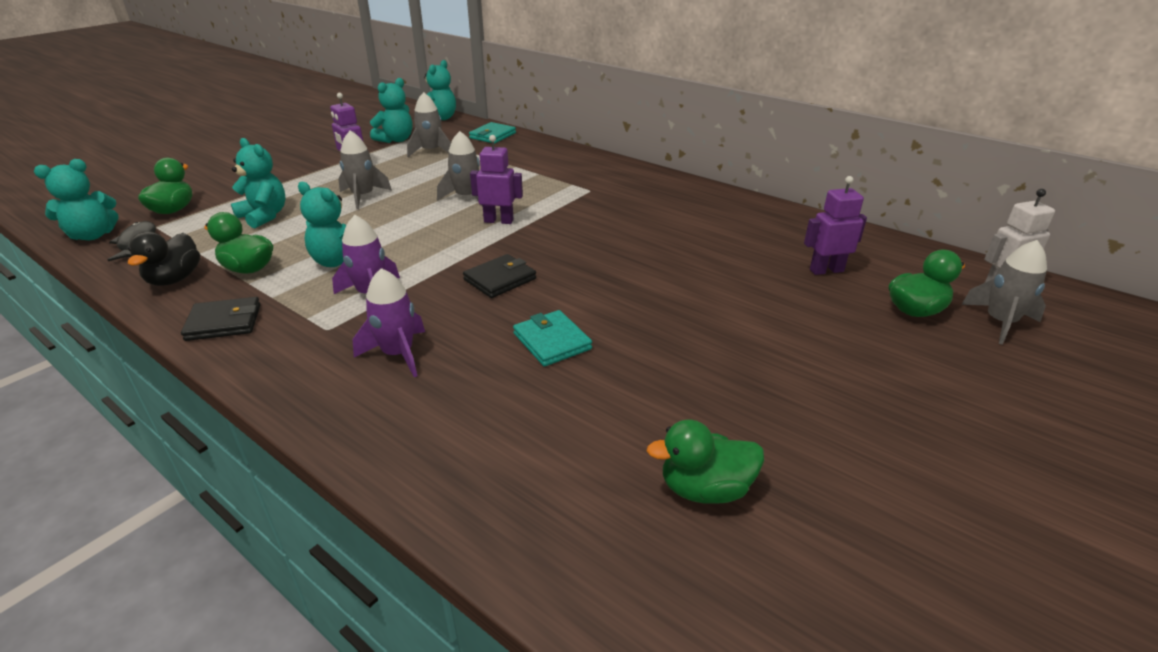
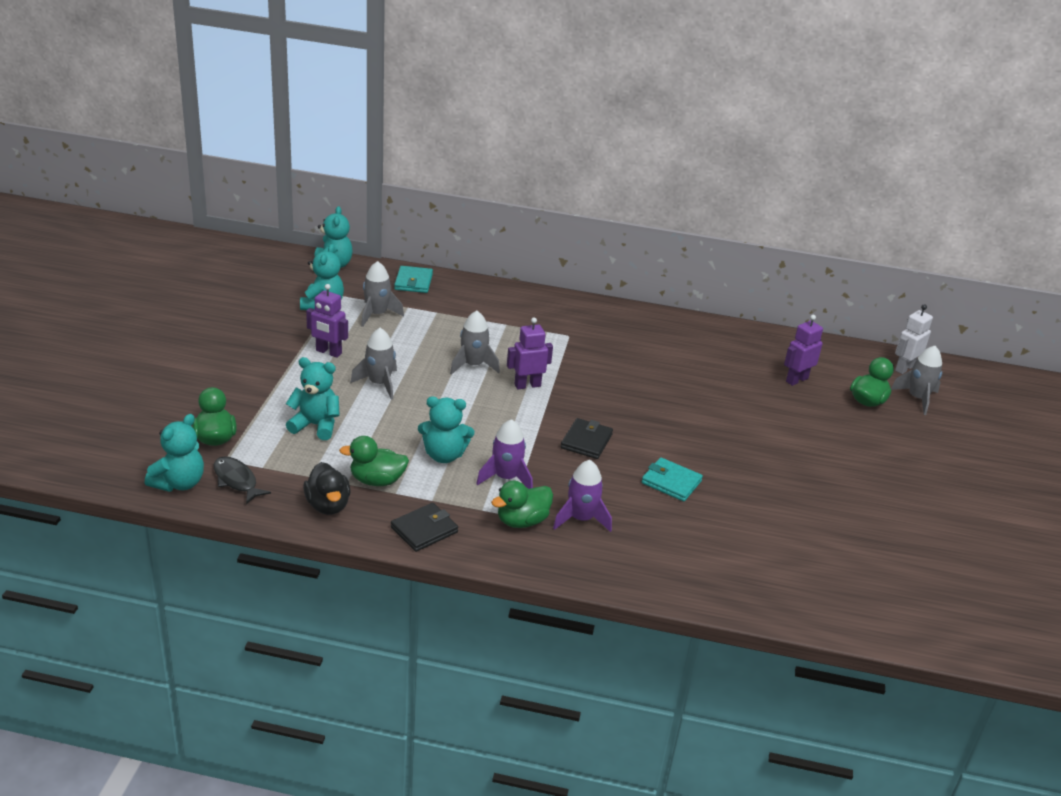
camera: 30 degrees left, 0 degrees up
green duck [647,420,764,504] -> green duck moved to [491,481,553,528]

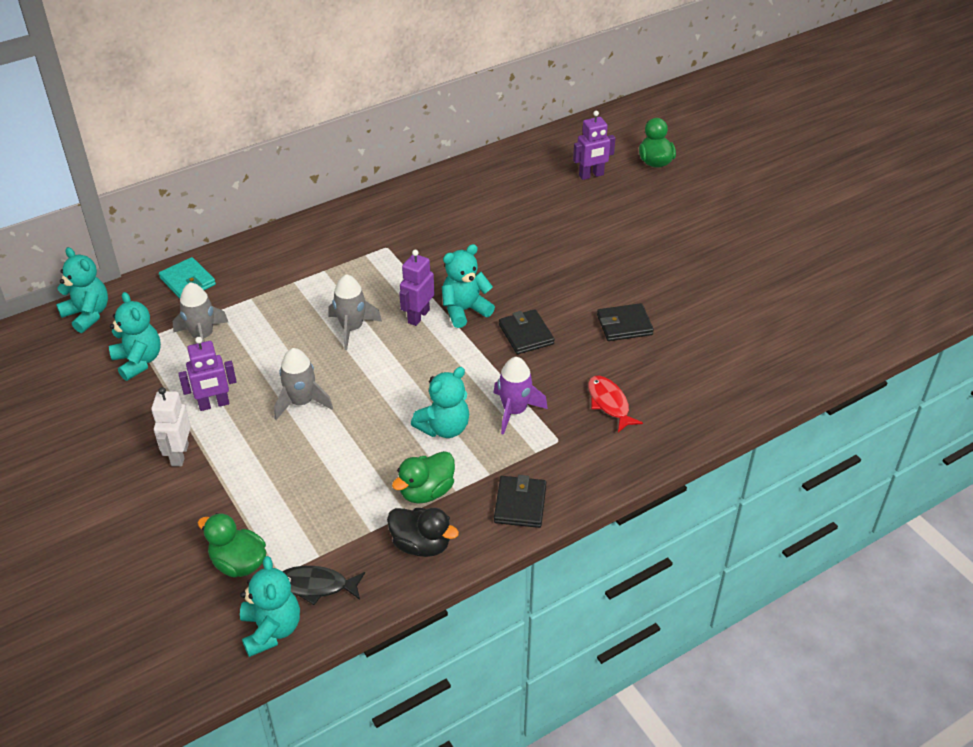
camera: 40 degrees left, 10 degrees up
turquoise teddy bear [286,357,340,440] -> turquoise teddy bear moved to [442,244,495,328]
green duck [491,481,553,528] -> none
purple rocket [553,460,612,532] -> red fish [588,376,643,432]
turquoise wallet [642,457,703,502] -> black wallet [597,303,654,341]
purple robot [784,315,823,386] -> purple robot turned 120 degrees counterclockwise [573,111,615,180]
grey rocket [891,346,942,415] -> none
white robot [895,304,933,374] -> white robot moved to [151,387,191,466]

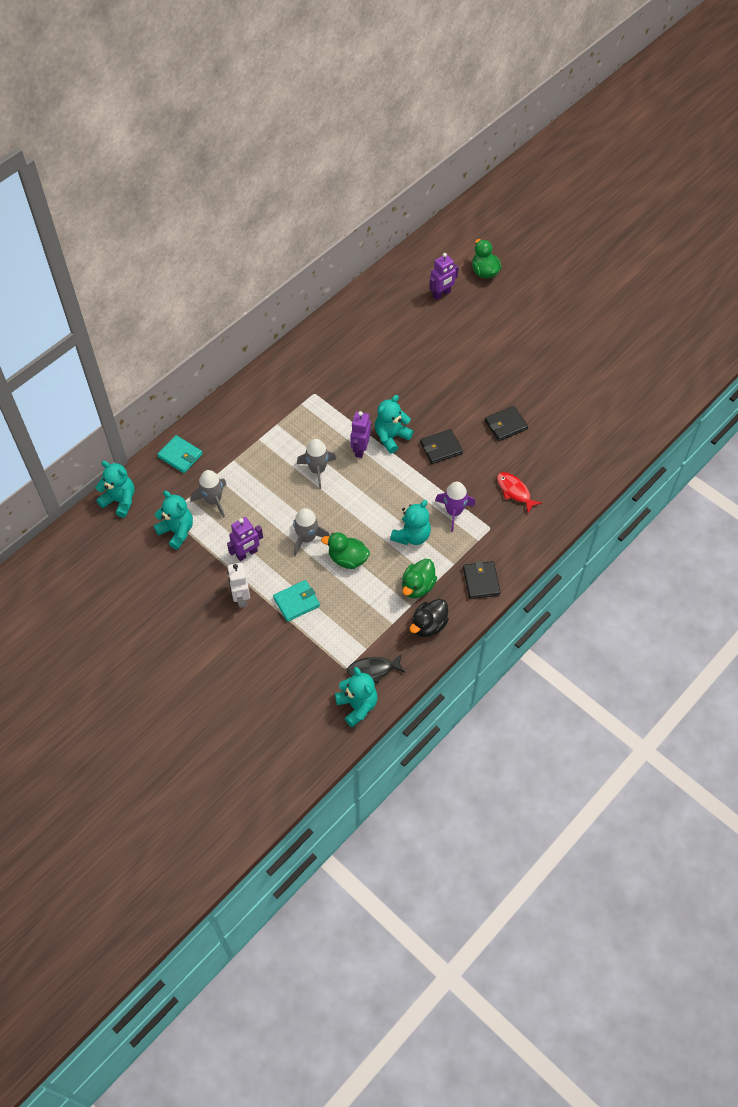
camera: 15 degrees left, 15 degrees up
green duck [198,513,266,578] -> green duck moved to [321,532,370,569]
black duck [387,508,459,557] -> black duck turned 120 degrees clockwise [410,599,449,637]
black wallet [499,309,555,354] -> black wallet turned 75 degrees counterclockwise [420,429,463,464]
none -> turquoise wallet [273,580,320,622]

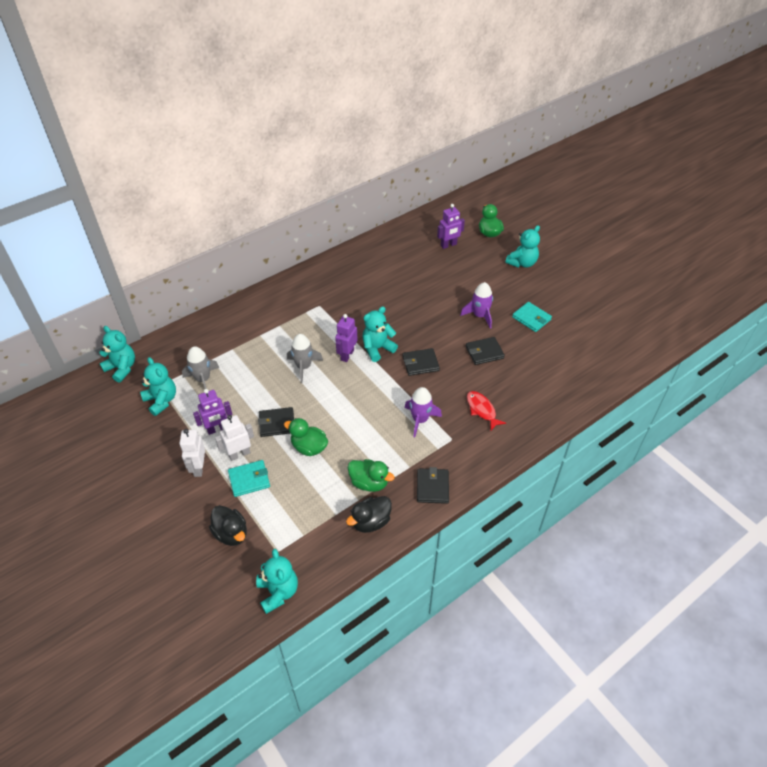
camera: 10 degrees right, 10 degrees down
turquoise wallet [157,435,203,473] -> turquoise wallet moved to [512,302,552,332]
grey rocket [293,508,330,556] -> black wallet [258,407,294,437]
black fish [347,653,406,683] -> none
turquoise teddy bear [390,500,431,545] -> turquoise teddy bear moved to [505,225,540,268]
green duck [402,559,437,598] -> green duck turned 105 degrees counterclockwise [348,459,395,492]
none -> black duck [209,505,247,546]
none -> white robot [215,415,254,461]
none -> purple rocket [460,282,493,329]

